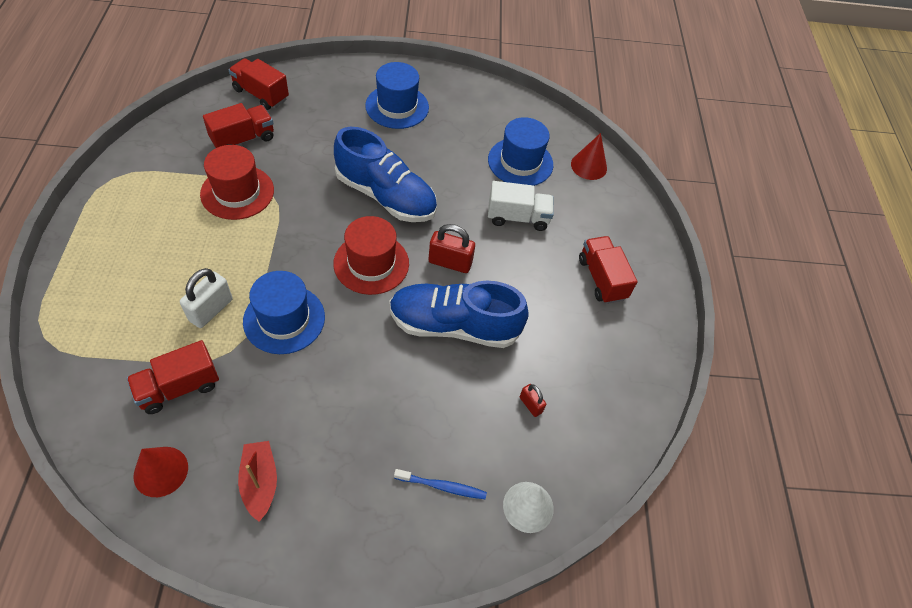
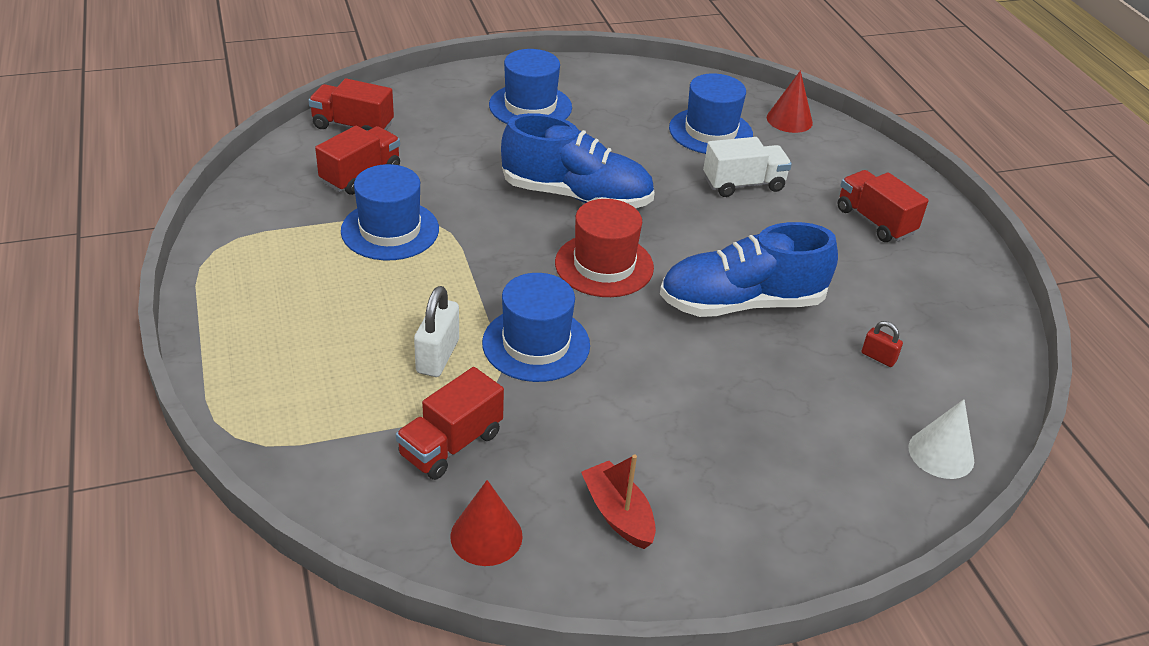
camera: 15 degrees left, 15 degrees down
red hat [200,145,274,220] -> blue hat [341,164,439,260]
blue toothbrush [394,469,487,499] -> none
red padlock [428,224,475,273] -> none

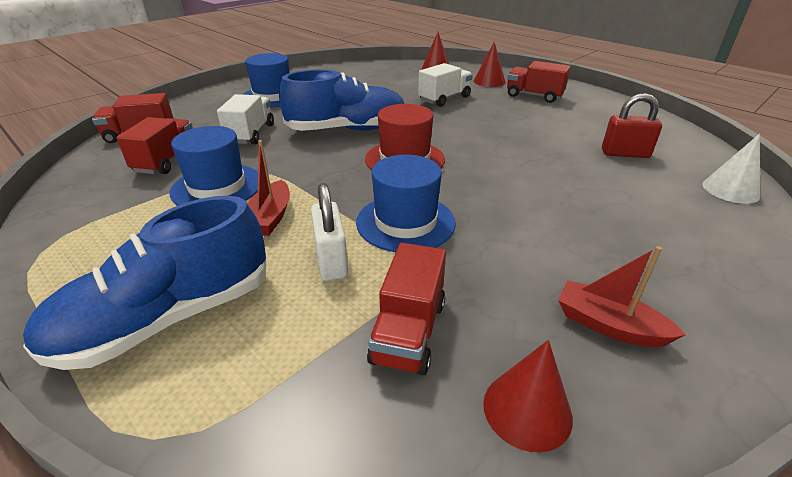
camera: 25 degrees left, 5 degrees down
blue shoe [660,222,838,317] -> blue shoe moved to [23,196,266,370]
blue hat [669,73,753,154] -> none
red padlock [862,321,903,367] -> red padlock [602,93,662,158], size x1.77
none -> white truck [217,94,274,145]
none -> red boat [248,140,290,236]
none -> red cone [474,41,506,87]

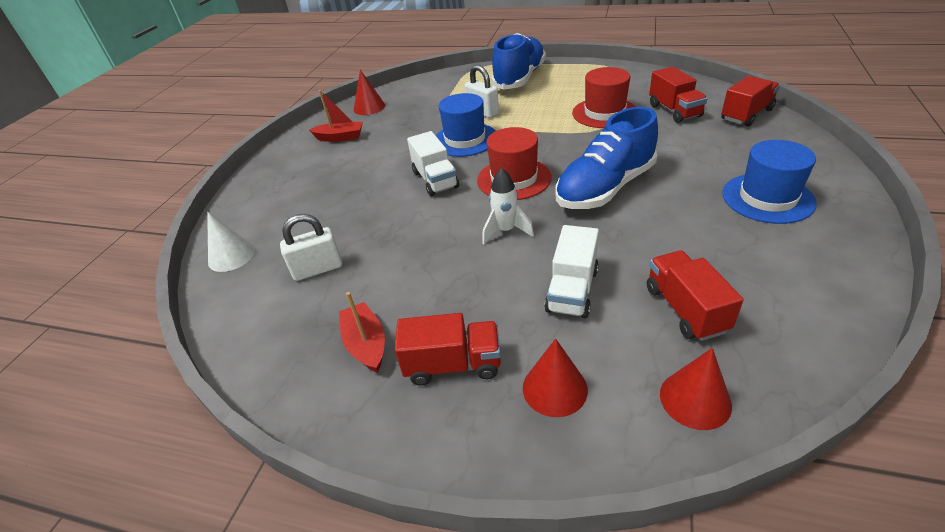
camera: 155 degrees right, 5 degrees up
blue hat [170,126,258,206] -> red hat [572,67,636,128]
white truck [217,94,274,145] -> white truck moved to [407,131,459,196]
red boat [248,140,290,236] -> red boat moved to [339,292,385,373]
red truck [367,243,446,375] -> red truck moved to [647,250,744,341]
red padlock [602,93,662,158] -> white padlock [280,214,342,281]
none -> white rocket [482,168,534,244]

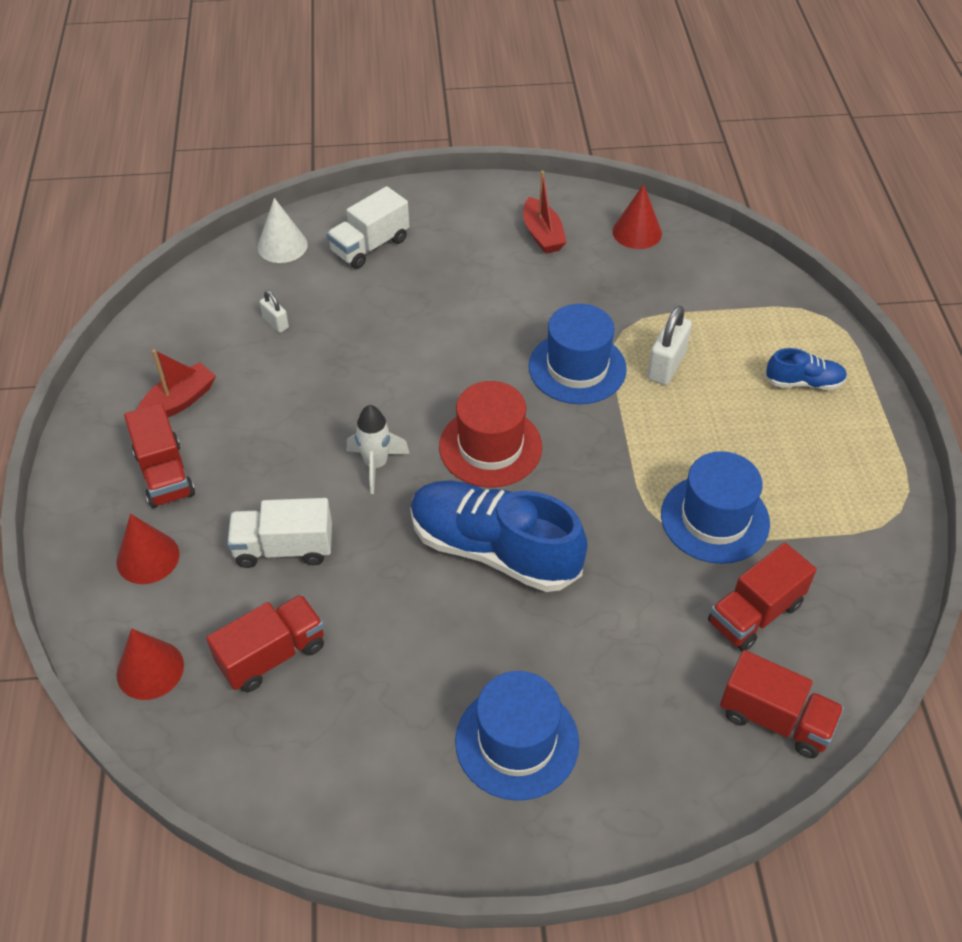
camera: 65 degrees right, 10 degrees up
white padlock [280,214,342,281] -> white padlock [260,291,289,333], size x0.56
white truck [407,131,459,196] -> white truck moved to [327,186,409,269]
blue shoe [491,33,546,90] -> blue shoe [765,348,847,390], size x0.48
red hat [572,67,636,128] -> blue hat [661,451,770,564]

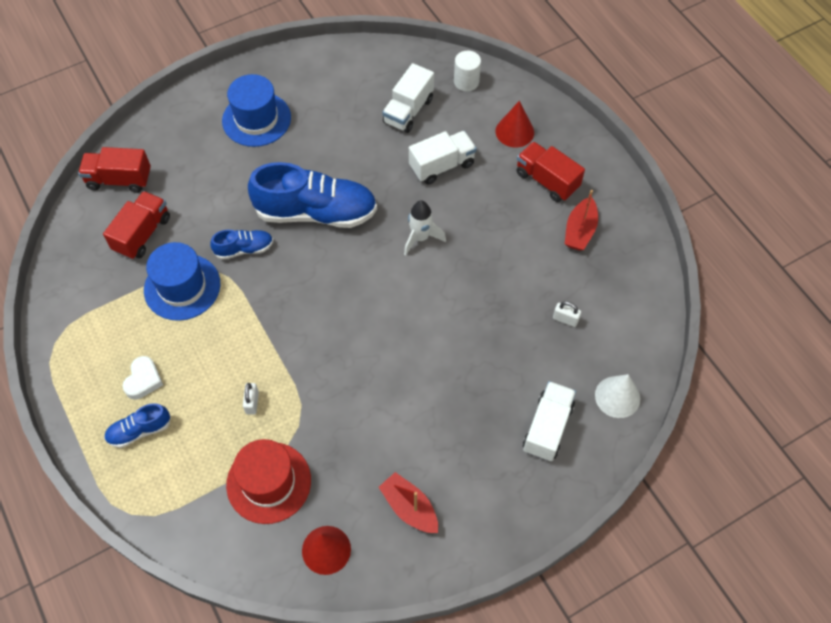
camera: 155 degrees right, 10 degrees up
red cone [117,629,184,700] -> white cylinder [454,51,481,92]
red truck [206,594,324,692] -> white truck [382,63,434,133]
red hat [439,381,542,487] -> red hat moved to [226,439,311,524]
blue hat [529,304,627,404] -> none
white padlock [647,306,692,385] -> white padlock [243,383,259,415], size x0.56
none -> white heart [122,356,163,399]
none -> blue shoe [210,230,273,260]

